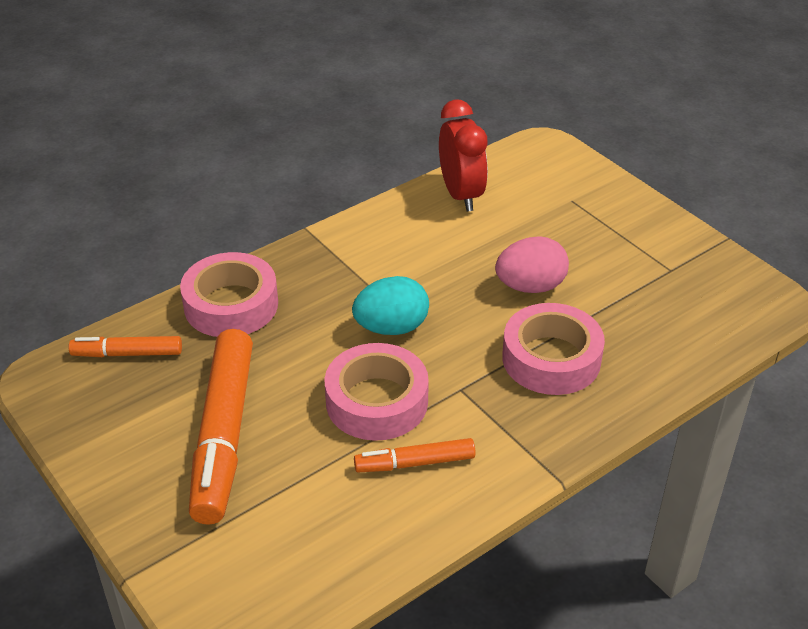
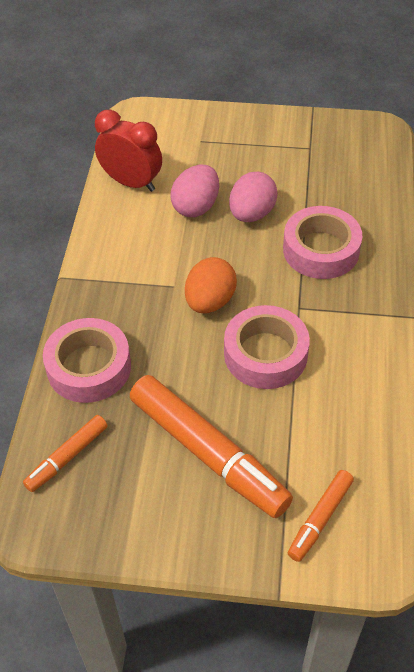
camera: 45 degrees left, 10 degrees up
turquoise egg [352,276,429,335] -> orange egg [185,257,237,313]
orange marker [354,438,476,472] -> orange marker moved to [288,470,354,562]
none -> pink egg [170,165,219,217]

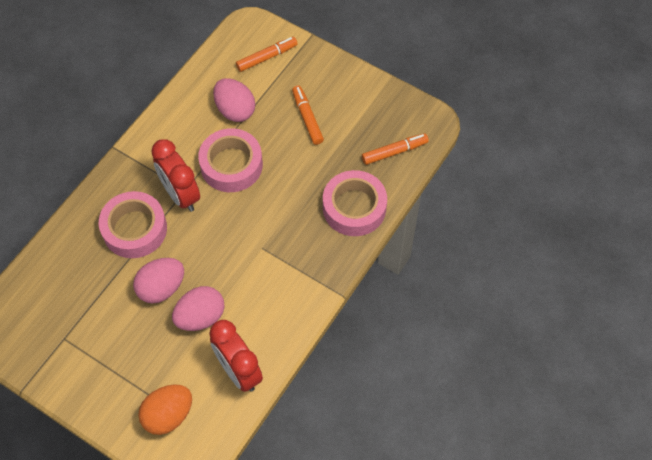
camera: 155 degrees left, 10 degrees up
orange marker [130,375,293,518] -> orange marker [292,86,324,145], size x0.51
orange egg [185,257,237,313] -> orange egg moved to [138,384,192,435]
none -> red clock [151,139,200,212]
none -> pink egg [213,78,255,122]

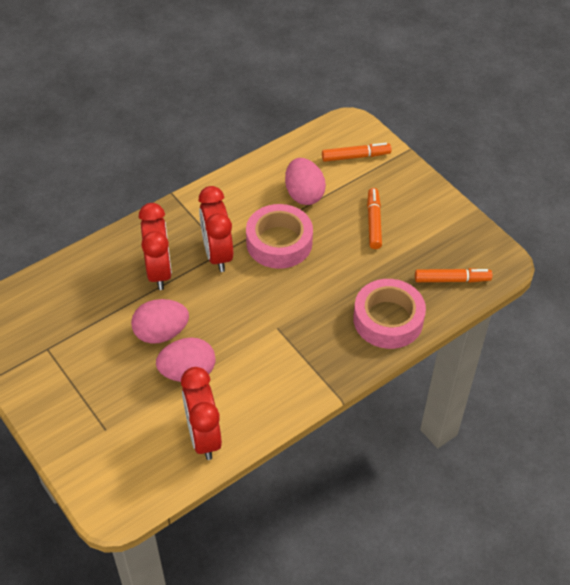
camera: 20 degrees right, 10 degrees down
pink tape [99,191,167,258] -> red clock [139,203,172,290]
orange egg [138,384,192,435] -> none

